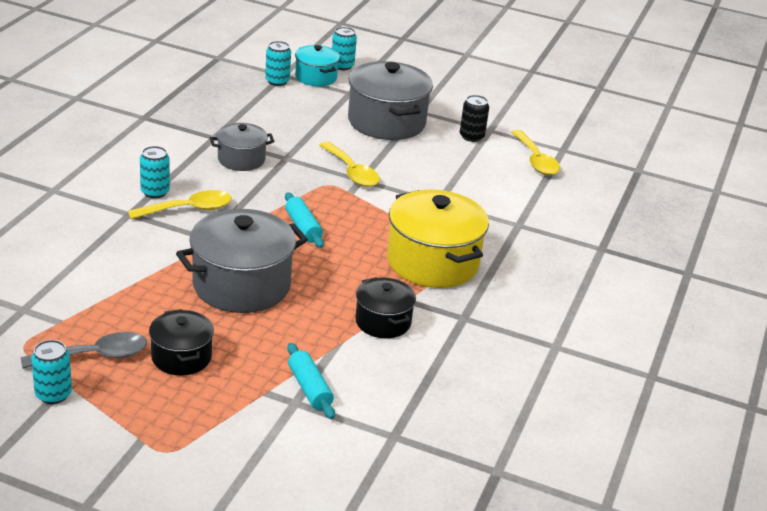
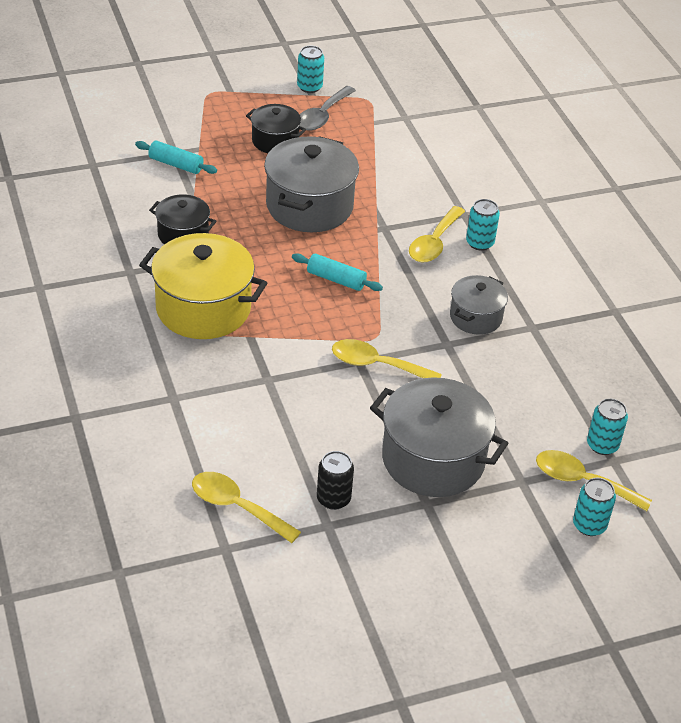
camera: 140 degrees right, 10 degrees up
turquoise pot [295,45,340,86] -> yellow spoon [536,450,652,511]

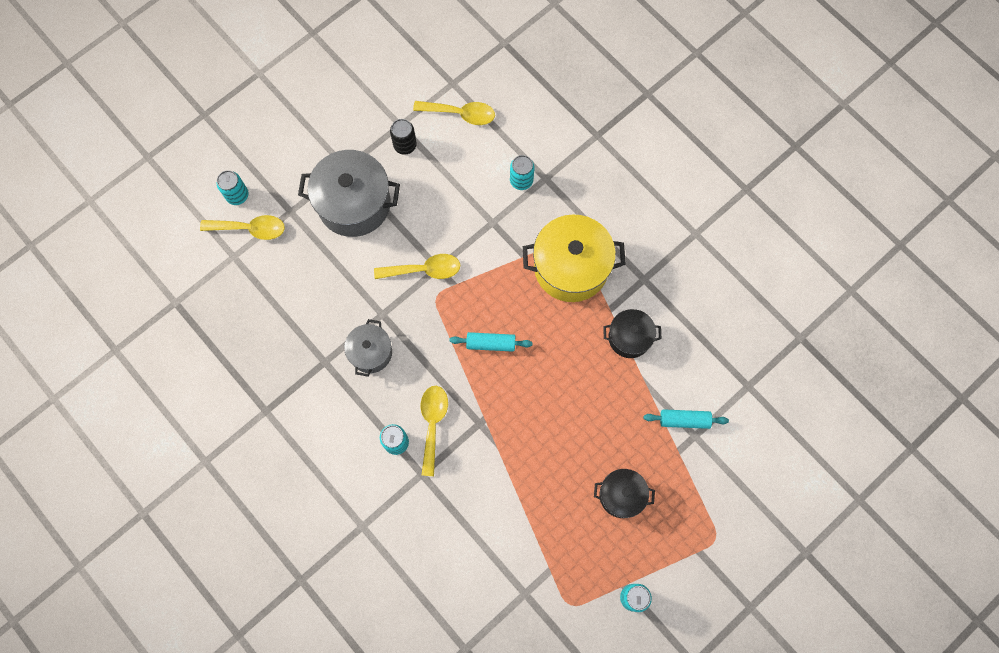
camera: 160 degrees right, 30 degrees up
grey pot [264,136,359,232] -> none
grey spoon [300,86,356,130] -> none
turquoise can [587,398,628,455] -> turquoise can moved to [510,155,535,190]

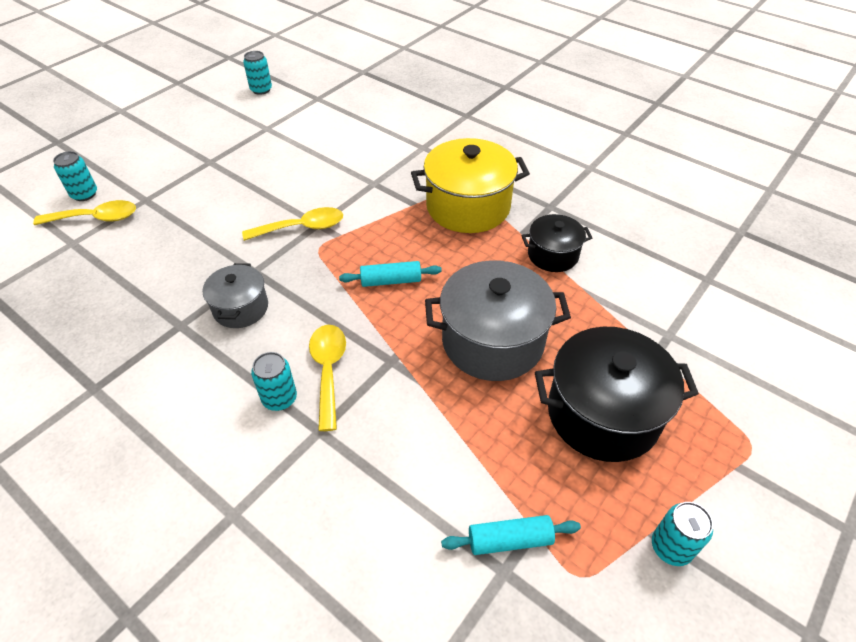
camera: 10 degrees left, 25 degrees down
grey pot [298,150,400,237] -> grey pot moved to [425,260,571,381]
black can [390,119,417,155] -> none
yellow spoon [413,101,495,125] -> none
turquoise can [510,155,535,190] -> turquoise can moved to [243,51,272,95]
black pot [594,469,655,518] -> black pot [535,327,699,462], size x1.77
turquoise rolling pin [643,409,729,429] -> turquoise rolling pin moved to [441,515,581,555]

